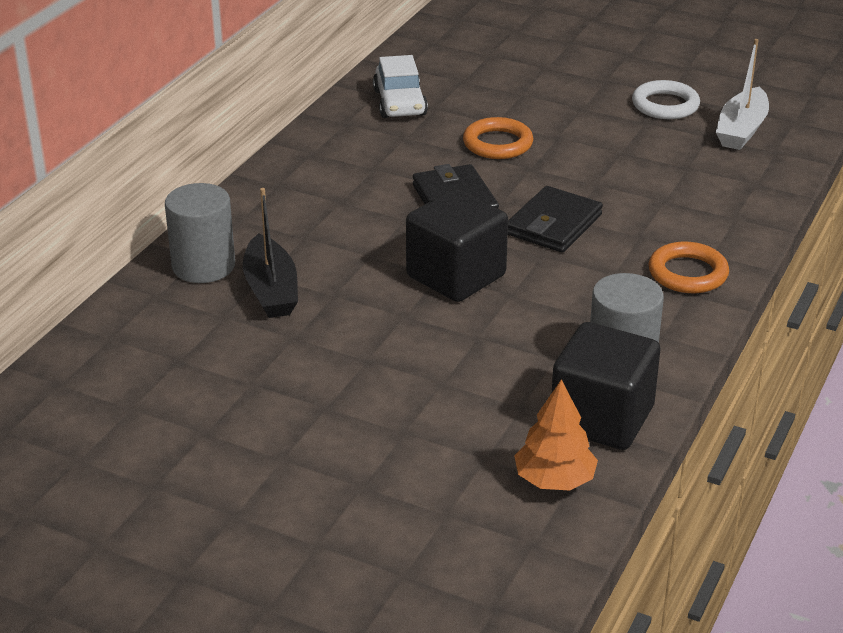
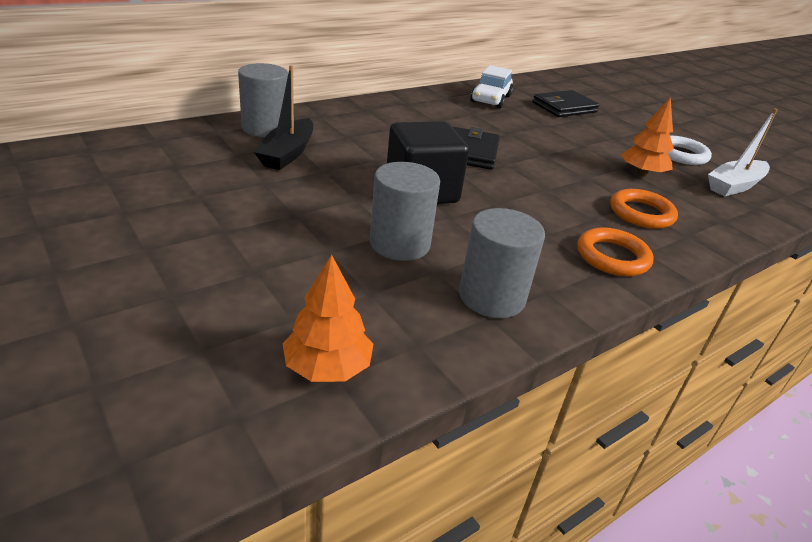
camera: 25 degrees right, 0 degrees up
orange ring [463,117,533,159] -> orange ring moved to [610,189,678,229]
black wallet [508,186,603,253] -> black wallet moved to [533,90,599,117]
black cube [552,322,660,450] -> none
none -> grey cylinder [370,162,440,261]
none -> orange tree [621,97,674,176]

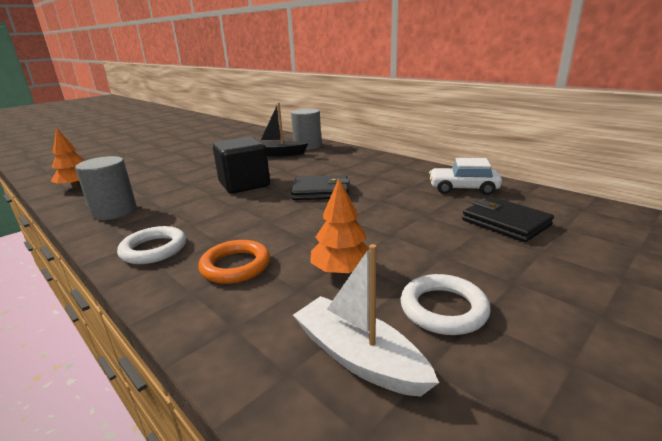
camera: 85 degrees right, 10 degrees down
grey cylinder [370,162,440,261] -> none
orange ring [577,227,654,276] -> white ring [117,226,186,264]

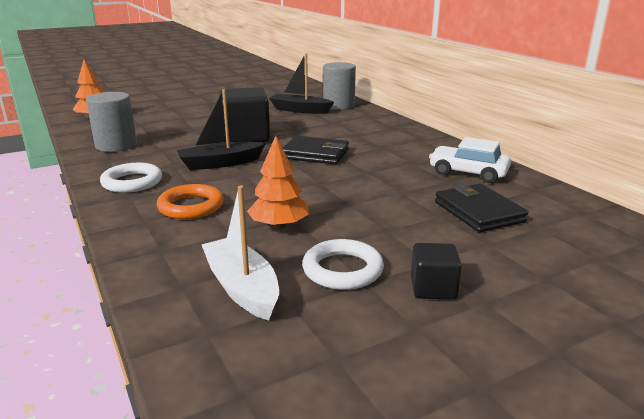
camera: 15 degrees right, 0 degrees up
none -> black boat [177,89,266,170]
none -> black cube [411,243,462,300]

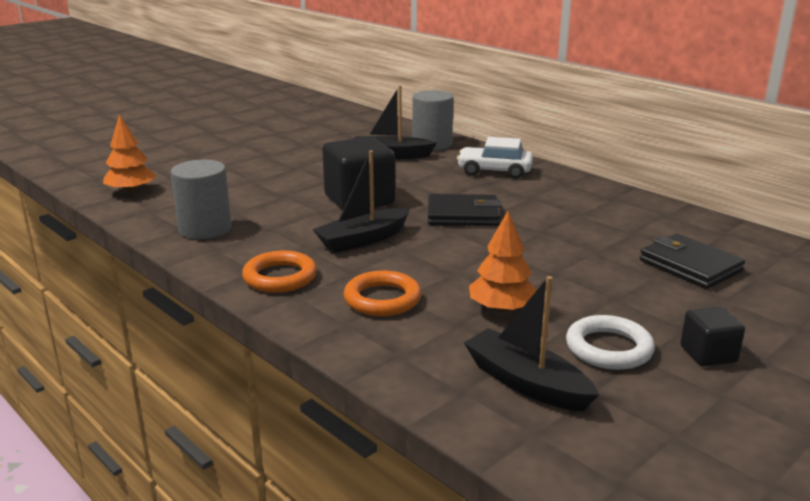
camera: 15 degrees left, 0 degrees up
white ring [100,163,162,193] -> orange ring [242,251,317,293]
white boat [202,186,279,320] -> black boat [464,276,599,412]
white car [429,137,511,183] -> white car moved to [457,137,533,179]

